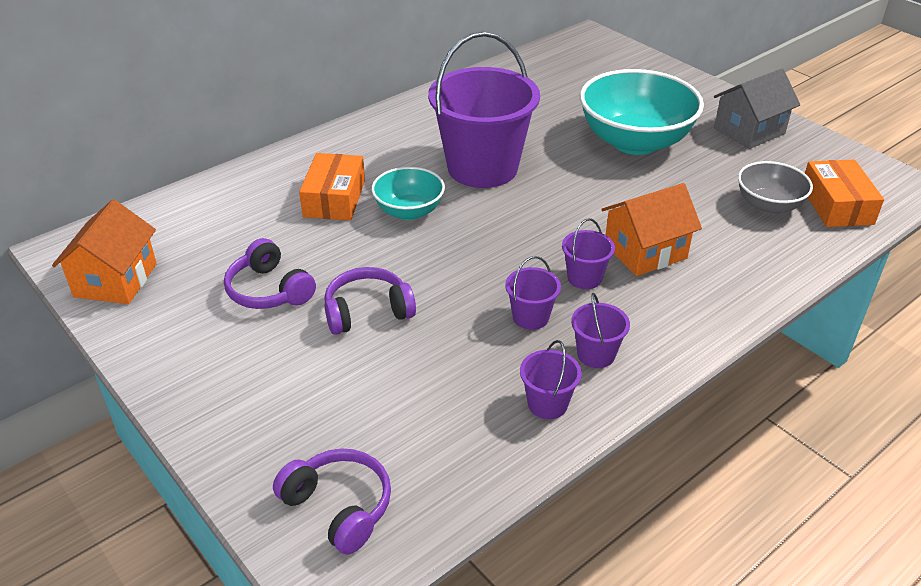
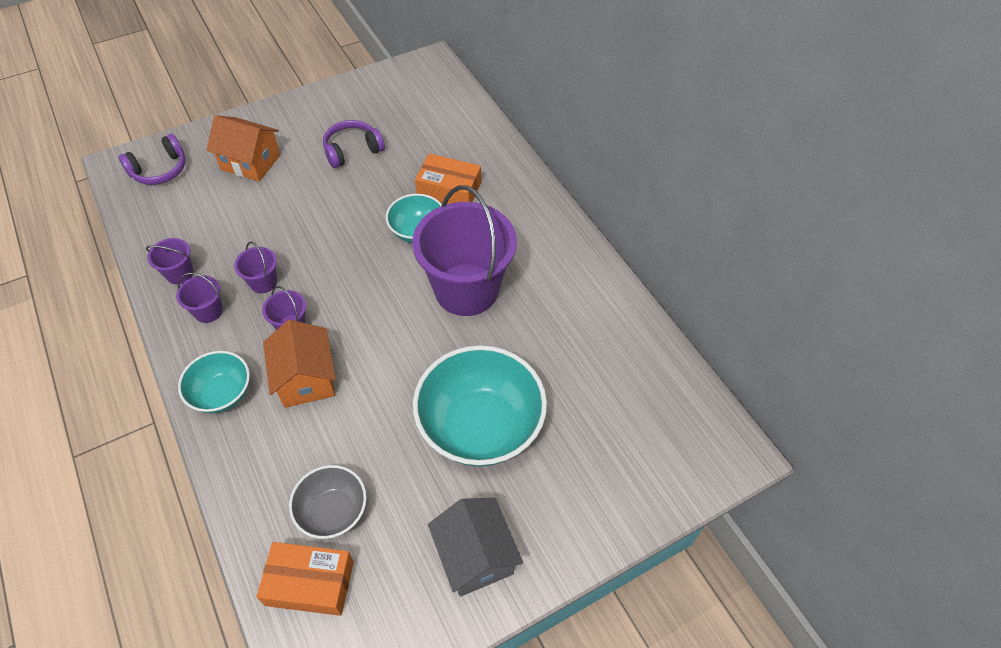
camera: 100 degrees right, 15 degrees up
orange house [52,199,157,304] -> orange house moved to [207,115,280,182]
purple headphones [324,267,416,335] -> none
none -> turquoise bowl [178,351,250,413]

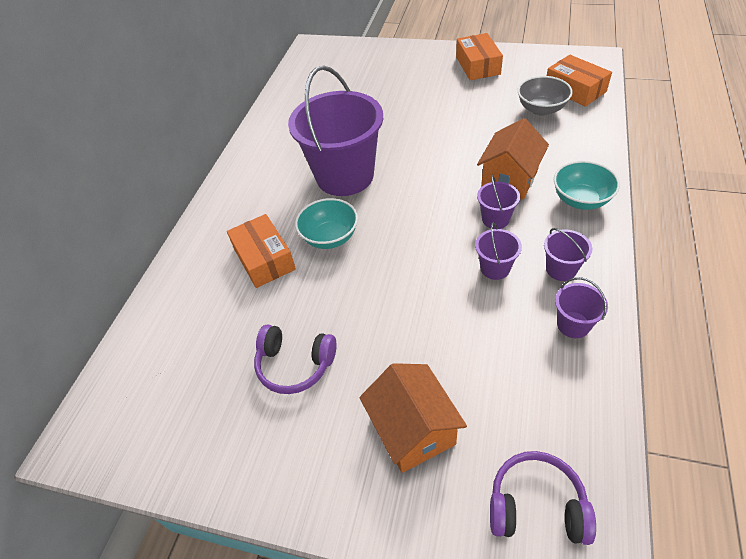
camera: 130 degrees left, 5 degrees down
turquoise bowl [413,345,547,467] -> none
grey house [428,498,523,597] -> orange box [456,33,503,80]

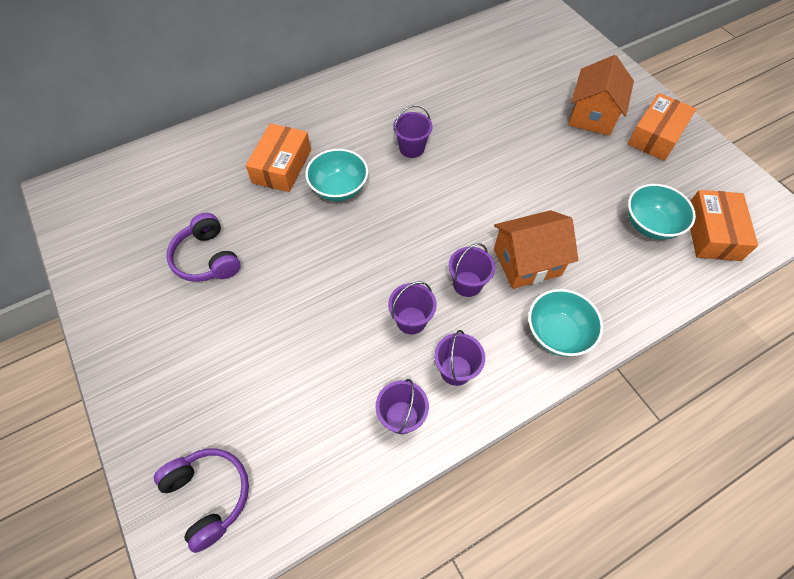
camera: 40 degrees right, 10 degrees up
purple bucket [288,65,383,196] -> purple bucket [393,105,433,158], size x0.42
orange house [360,363,467,473] -> orange house moved to [568,55,634,136]
grey bowl [518,76,573,116] -> turquoise bowl [628,184,696,240]

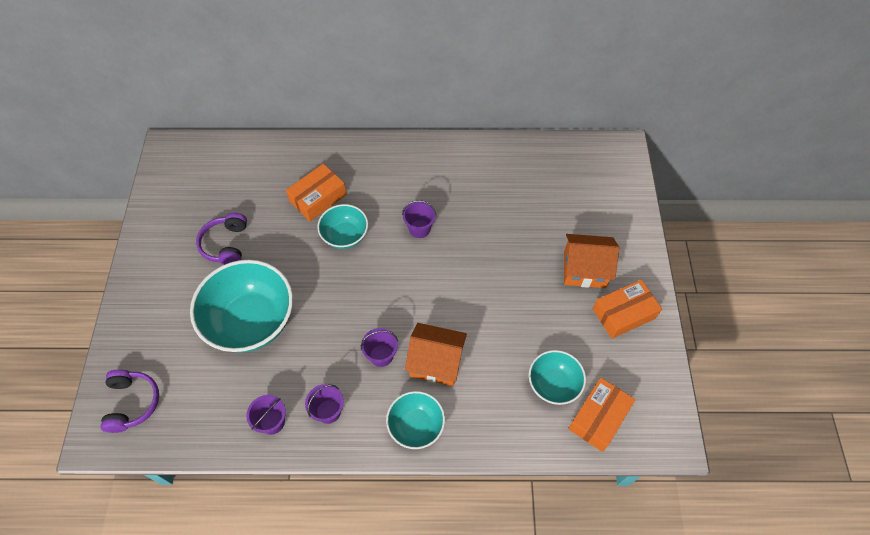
camera: 30 degrees right, 0 degrees up
purple bucket [388,282,437,334] -> none
orange house [568,55,634,136] -> orange house turned 45 degrees clockwise [564,234,619,288]
none -> turquoise bowl [190,260,293,353]

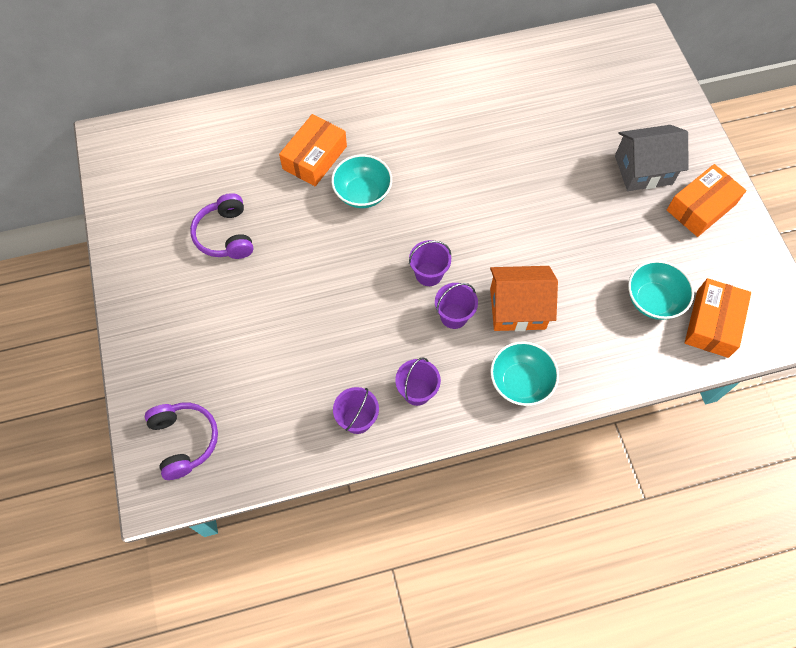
camera: 15 degrees left, 5 degrees up
turquoise bowl [190,260,293,353] -> none
purple bucket [402,200,436,238] -> purple bucket moved to [409,240,451,286]
orange house [564,234,619,288] -> grey house [615,125,689,191]

